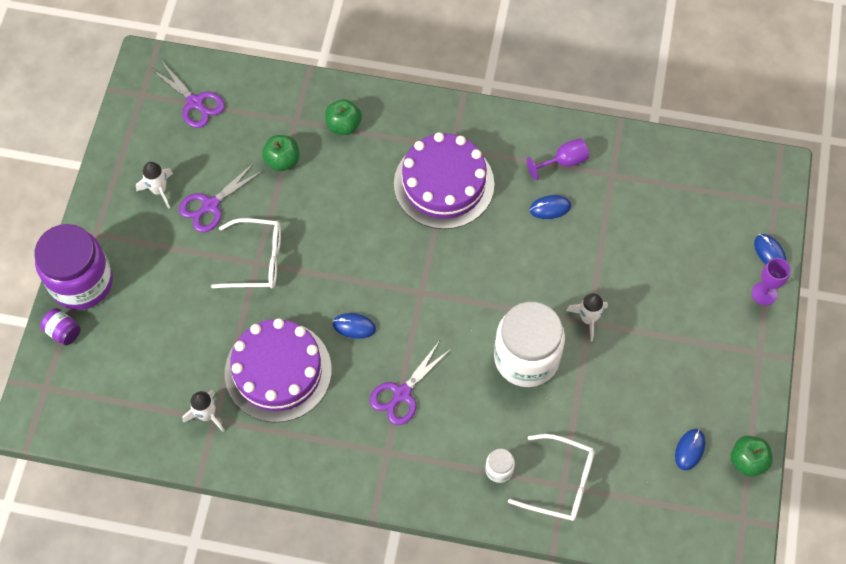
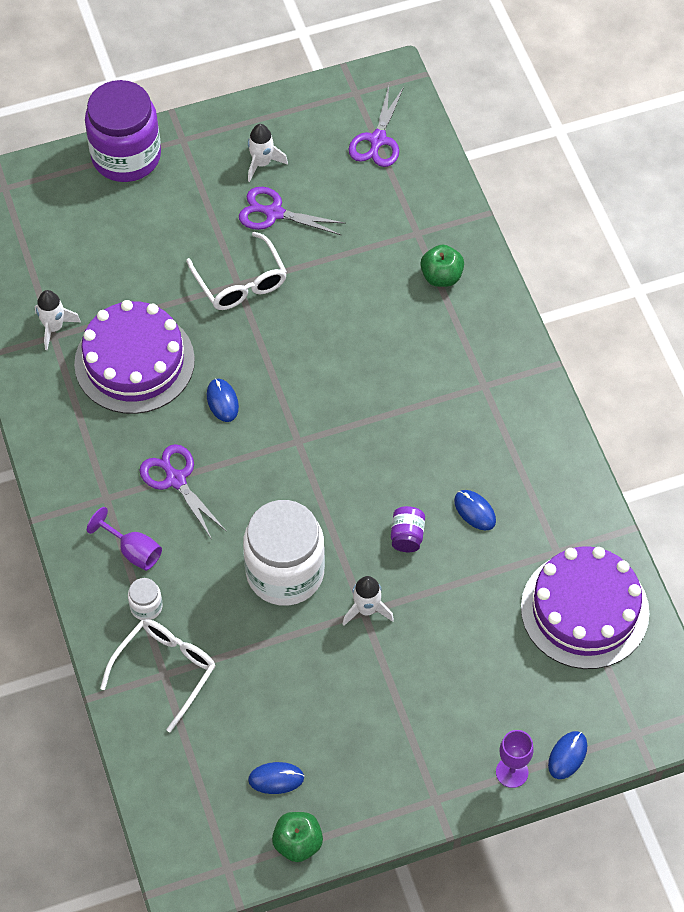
camera: 60 degrees right, 5 degrees down
purple jar [40,308,81,345] -> purple jar moved to [391,506,425,552]
green apple [262,135,300,171] -> none
purple scissors [370,342,451,425] -> purple scissors turned 45 degrees clockwise [139,444,226,538]
purple cake [394,132,494,229] -> purple cake moved to [521,546,649,669]
white glasses [508,434,595,521] -> white glasses turned 135 degrees counterclockwise [100,619,215,732]
purple goblet [527,138,589,180] -> purple goblet moved to [87,507,162,571]

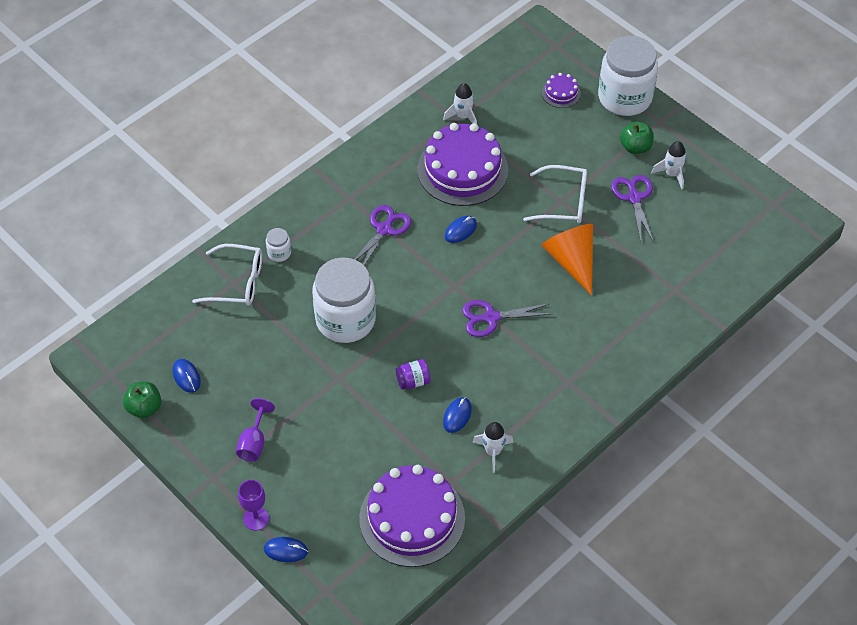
camera: 65 degrees right, 5 degrees down
purple jar [85,80,161,182] -> white jar [598,36,658,116]
purple goblet [87,507,162,571] -> purple goblet moved to [236,398,275,461]
white glasses [186,232,287,310] -> white glasses turned 120 degrees counterclockwise [523,165,587,223]
white rocket [343,576,394,626] -> white rocket moved to [472,422,513,473]
purple scissors [348,86,404,167] -> purple scissors moved to [462,300,551,337]
green apple [421,244,464,287] -> green apple moved to [620,121,654,154]
none -> orange cone [541,224,593,295]
none -> purple cake [542,73,581,108]

